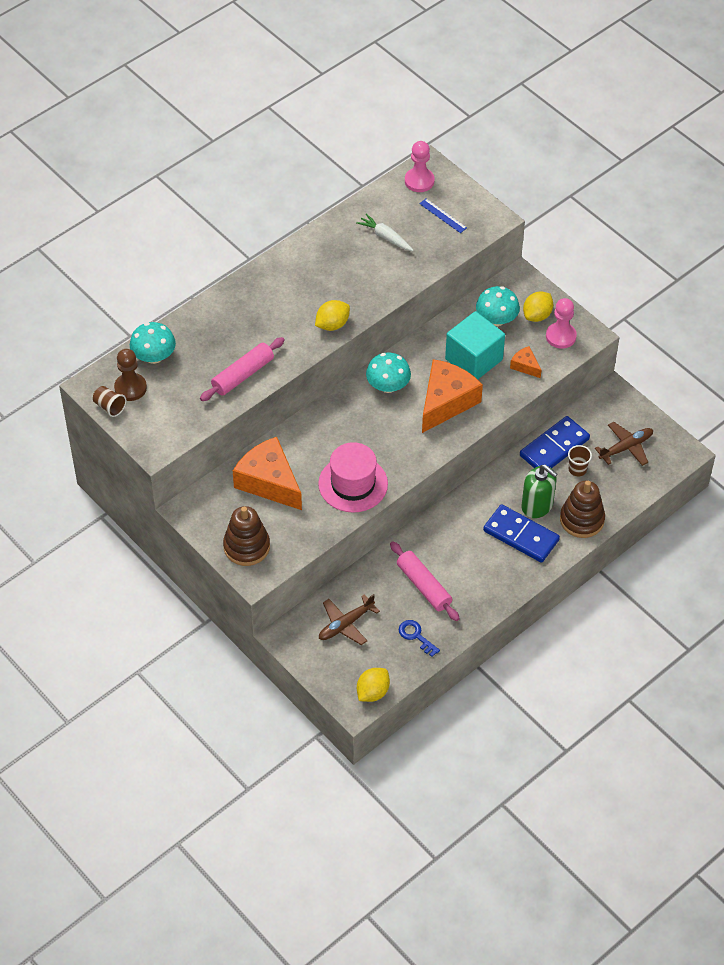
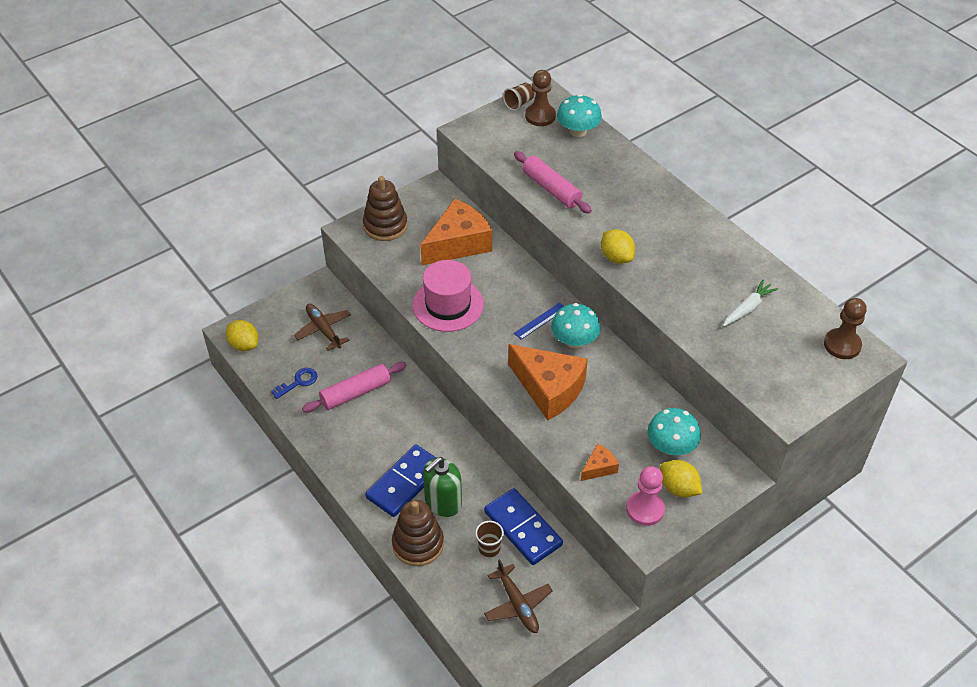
camera: 95 degrees right, 5 degrees down
pink pawn [405,141,435,192] -> brown pawn [824,298,867,359]
blue ruler [419,199,467,233] -> blue ruler moved to [514,303,564,340]
turquoise cube [445,311,505,379] -> none

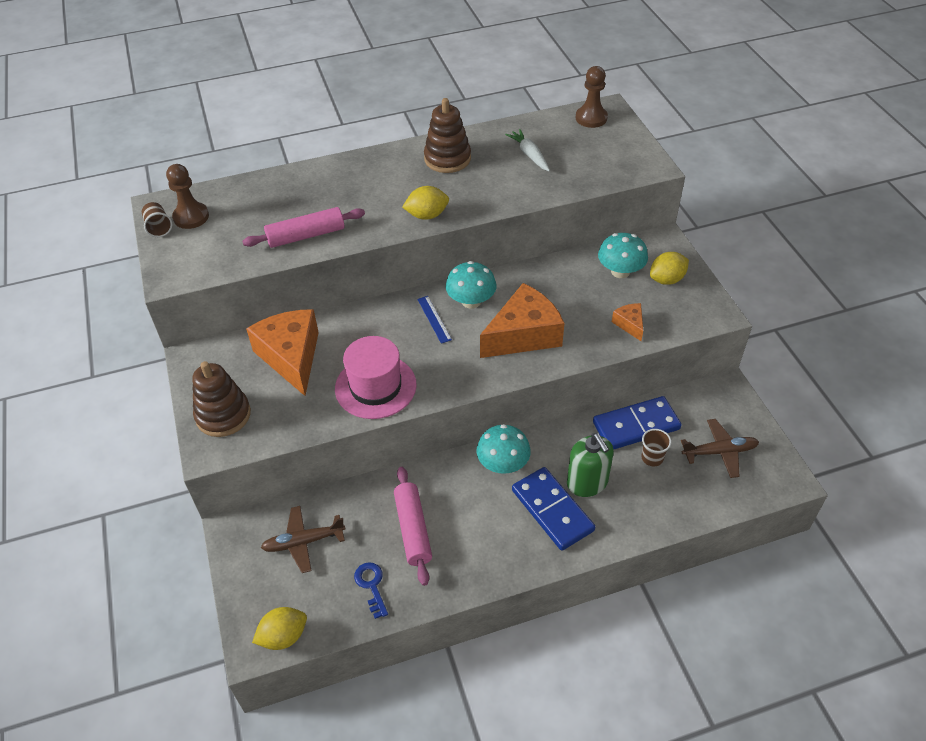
camera: 70 degrees left, 0 degrees up
brown stacking toy [392,500,444,566] -> brown stacking toy moved to [424,98,471,173]
turquoise mushroom [557,94,602,137] -> turquoise mushroom moved to [476,424,531,474]
pink pawn [626,466,665,526] -> none

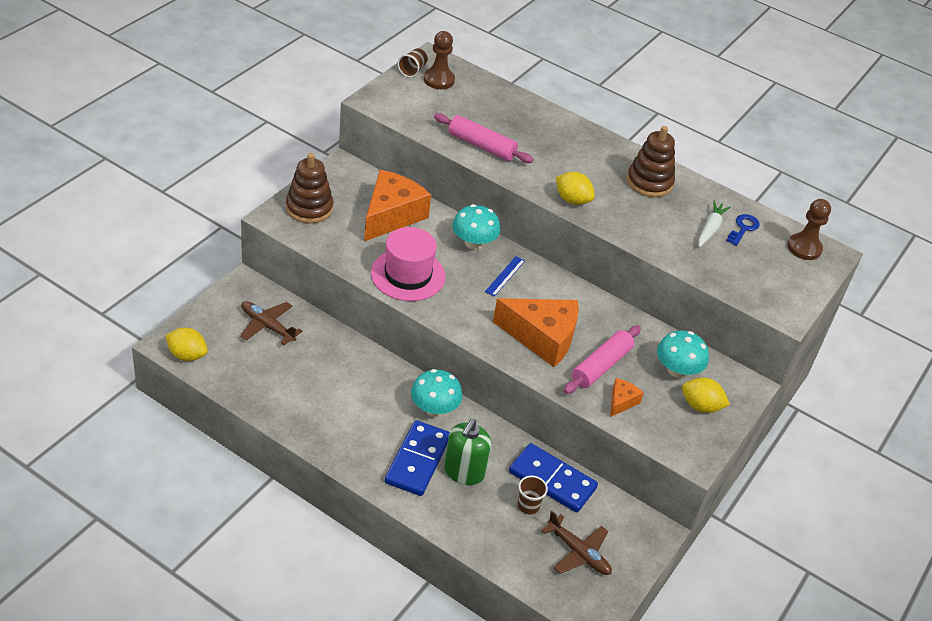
camera: 45 degrees right, 5 degrees down
blue key [354,562,388,619] -> blue key moved to [727,214,759,246]
pink rolling pin [394,467,432,586] -> pink rolling pin moved to [564,325,641,394]
turquoise mushroom [446,261,496,309] -> turquoise mushroom moved to [452,204,500,250]

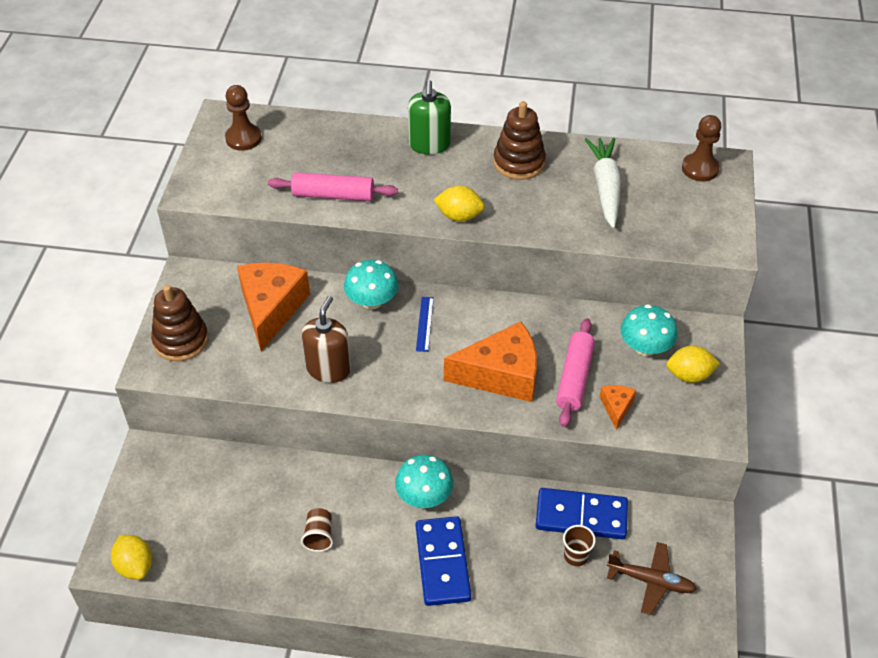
camera: 20 degrees left, 5 degrees up
yellow lemon [165,328,208,361] -> yellow lemon turned 60 degrees clockwise [111,535,152,580]
brown plane [240,301,302,345] -> none
pink hat [371,227,445,301] -> brown soap dispenser [302,296,351,383]
brown cup [398,48,428,77] -> brown cup moved to [301,508,333,552]
green soap dispenser [444,419,491,485] -> green soap dispenser moved to [408,80,451,155]
white carrot [698,201,731,247] -> white carrot [585,138,621,228], size x1.57
blue key [727,214,759,246] -> none

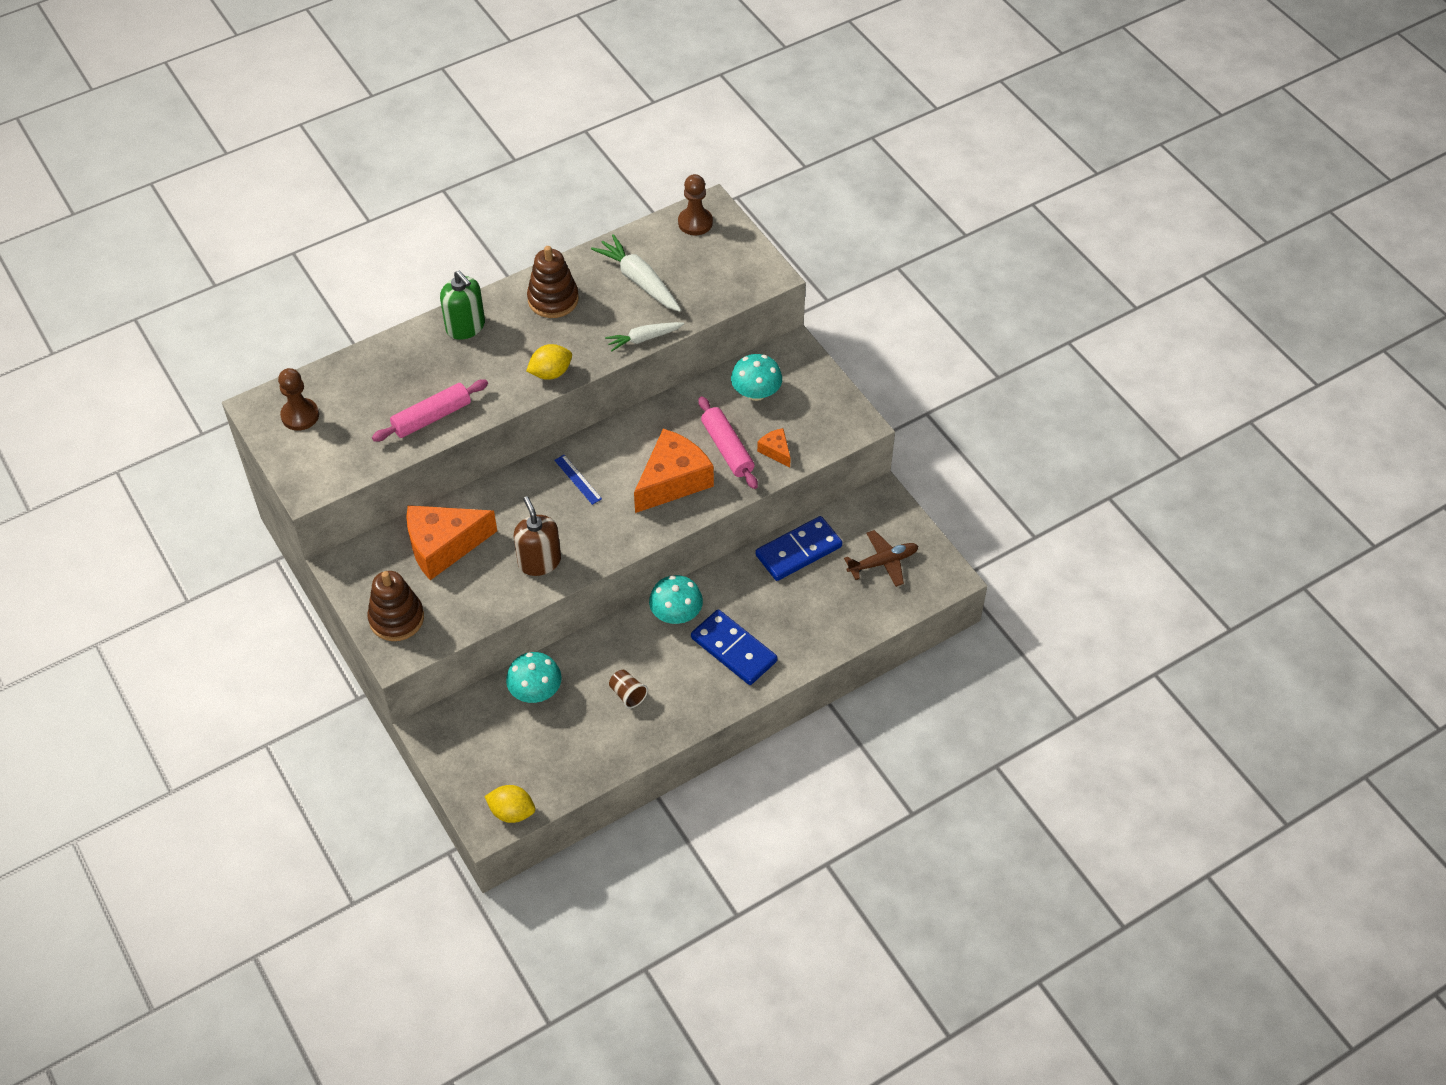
camera: 40 degrees left, 5 degrees up
orange cheese [237,263,310,352] -> orange cheese turned 75 degrees counterclockwise [406,505,497,580]
turquoise mushroom [344,260,399,309] -> turquoise mushroom moved to [506,652,562,703]
brown cup [563,525,596,566] -> none
yellow lemon [666,345,720,383] -> none
none -> white carrot [605,322,684,352]

